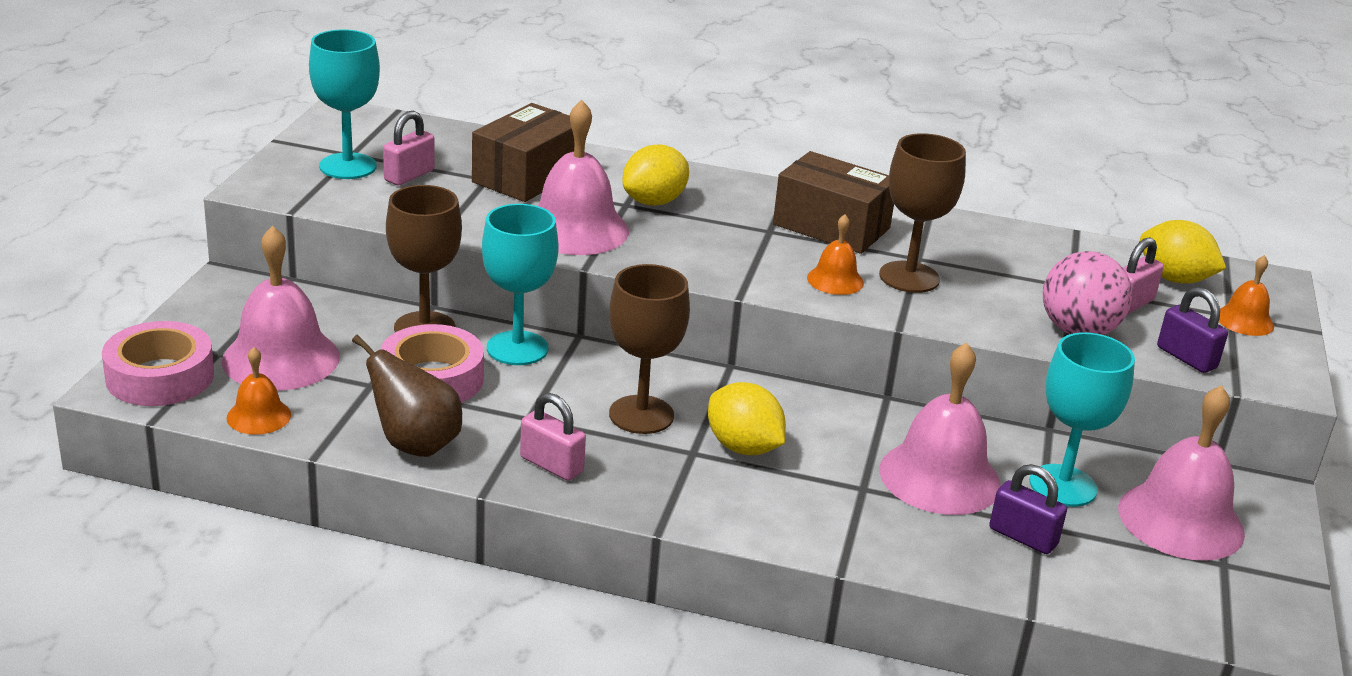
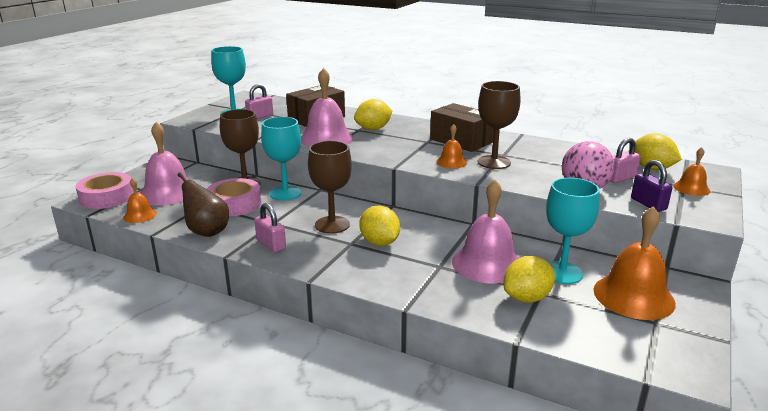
camera: 15 degrees right, 5 degrees down
purple padlock [989,464,1067,554] -> yellow lemon [503,256,555,303]
pink bell [1118,385,1245,561] -> orange bell [593,206,676,320]

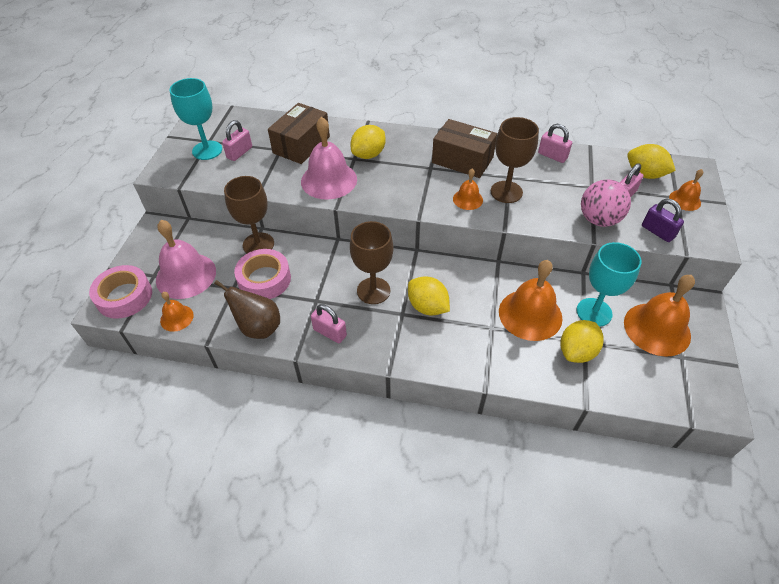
camera: 15 degrees left, 25 degrees up
turquoise goblet [261,117,302,201] -> none
pink bell [452,179,519,284] -> orange bell [499,260,563,341]
none -> pink padlock [538,124,572,163]

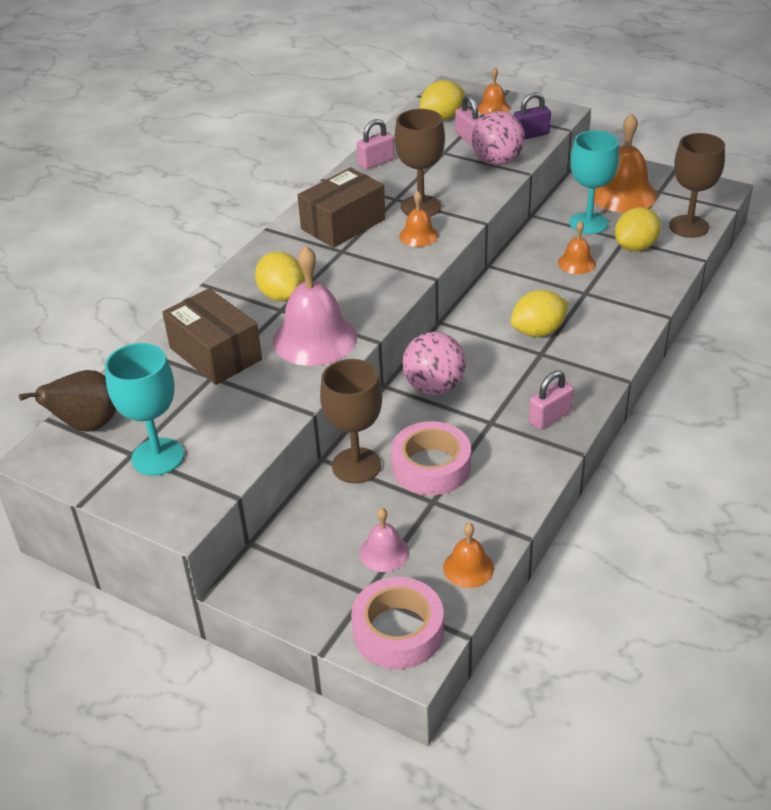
camera: 70 degrees left, 10 degrees down
pink bell [156,220,216,299] -> pink bell [360,508,410,572], size x0.52
brown pear [214,280,280,339] -> brown pear moved to [19,370,117,432]
pink padlock [222,120,252,161] -> none
brown goblet [350,221,394,304] -> brown goblet moved to [669,133,725,238]
orange bell [499,260,563,341] -> orange bell [558,221,596,274], size x0.52
yellow lemon [560,320,604,363] -> yellow lemon turned 75 degrees clockwise [615,207,661,251]
none -> pink ball [402,332,466,395]

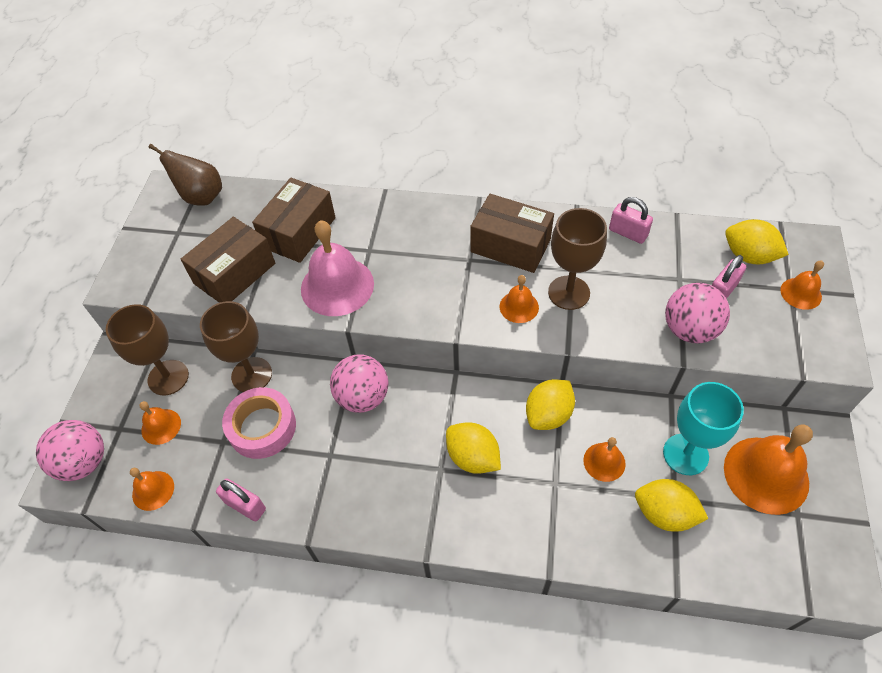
camera: 70 degrees right, 15 degrees up
turquoise goblet [105,343,184,476] -> none
yellow lemon [255,252,304,302] -> yellow lemon moved to [526,379,575,430]
pink tape [351,577,444,669] -> pink ball [36,420,104,481]
pink bell [360,508,410,572] -> orange bell [139,401,181,445]
purple padlock [514,92,551,139] -> none
pink padlock [529,370,574,430] -> pink padlock moved to [216,478,266,521]
brown goblet [669,133,725,238] -> brown goblet moved to [106,304,189,396]
none -> brown box [180,217,275,303]

